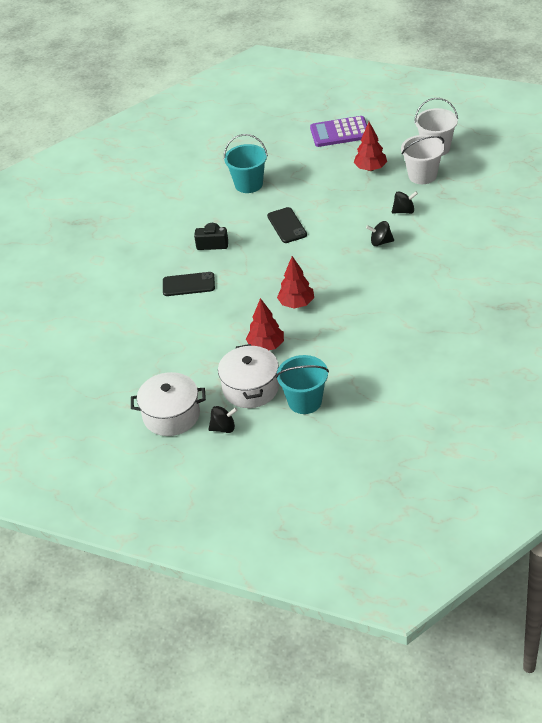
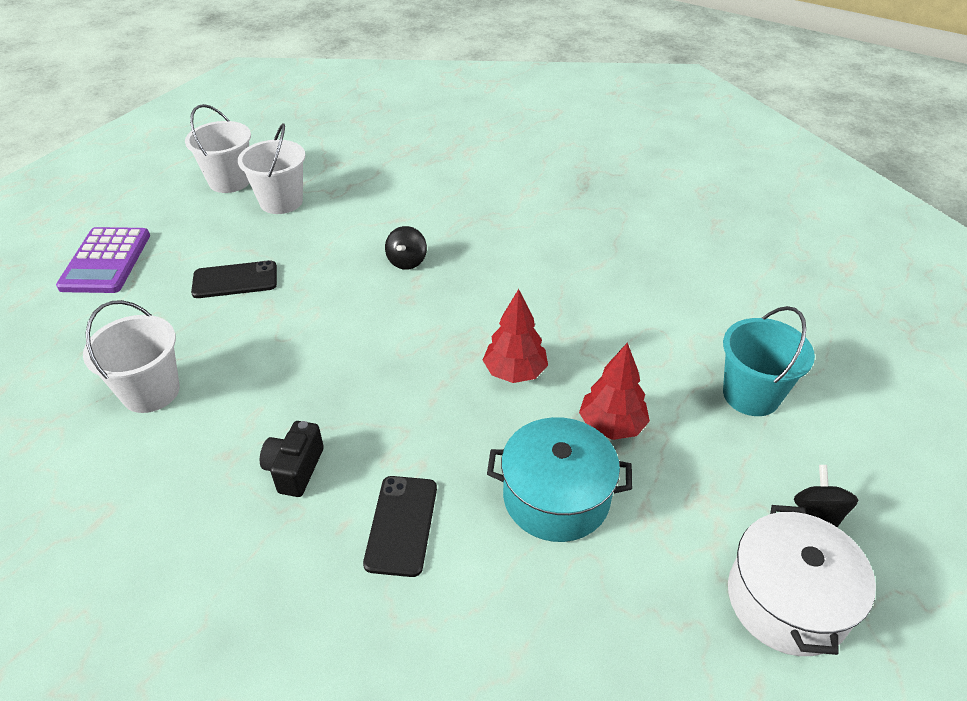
camera: 85 degrees left, 0 degrees up
white pot [218,344,279,408] -> none
turquoise bucket [224,134,268,193] -> white bucket [83,300,180,413]
black phone [267,207,307,243] -> black phone moved to [191,260,277,298]
red tree [354,122,387,171] -> none
black spinning top [392,191,418,214] -> none
none -> turquoise pot [487,417,632,542]

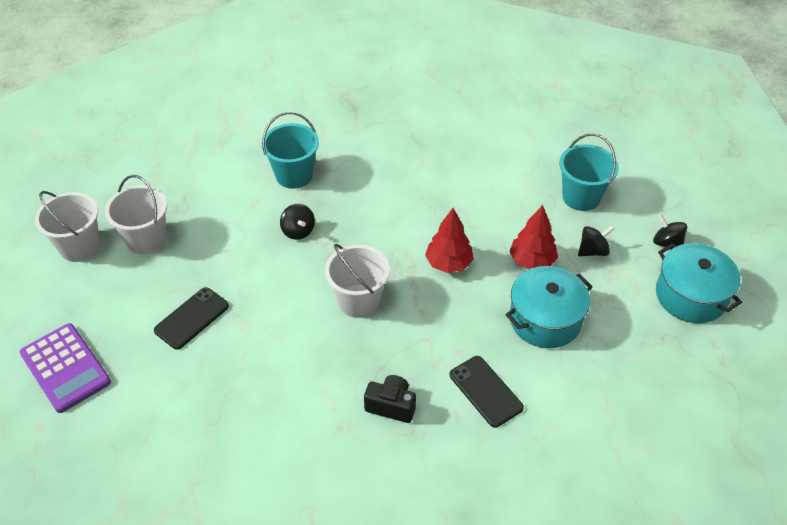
camera: 40 degrees left, 5 degrees up
white bucket [83,300,180,413] -> white bucket moved to [325,244,390,318]
black camera [260,421,324,497] -> black camera turned 135 degrees clockwise [364,375,416,423]
white pot [728,505,876,656] -> turquoise pot [656,243,742,323]
none -> turquoise bucket [262,112,319,189]
none -> black spinning top [578,225,615,256]

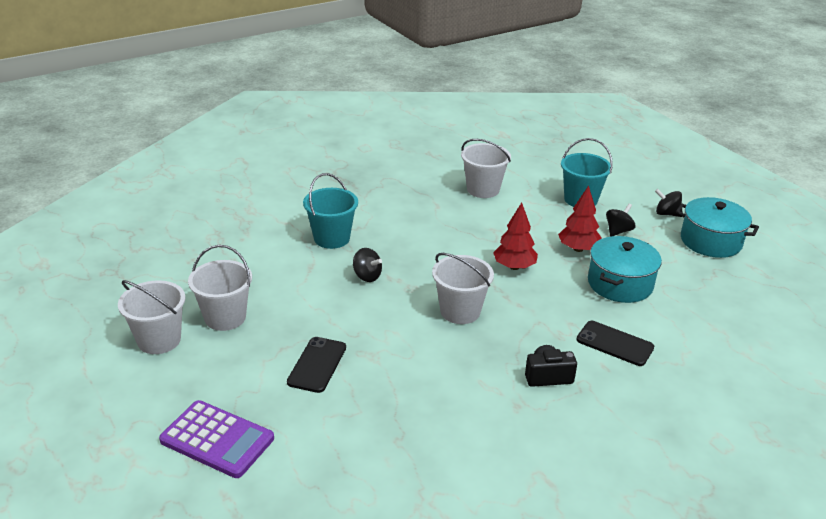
camera: 25 degrees left, 15 degrees down
none -> white bucket [461,139,511,198]

